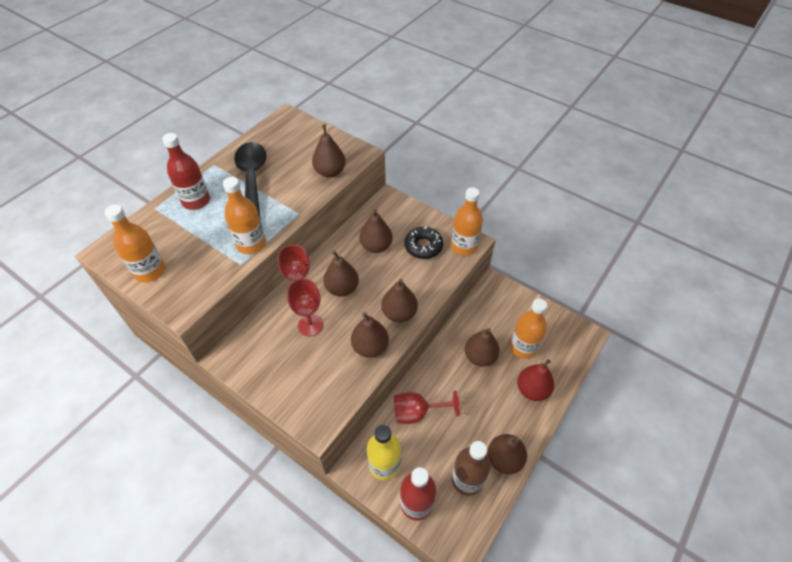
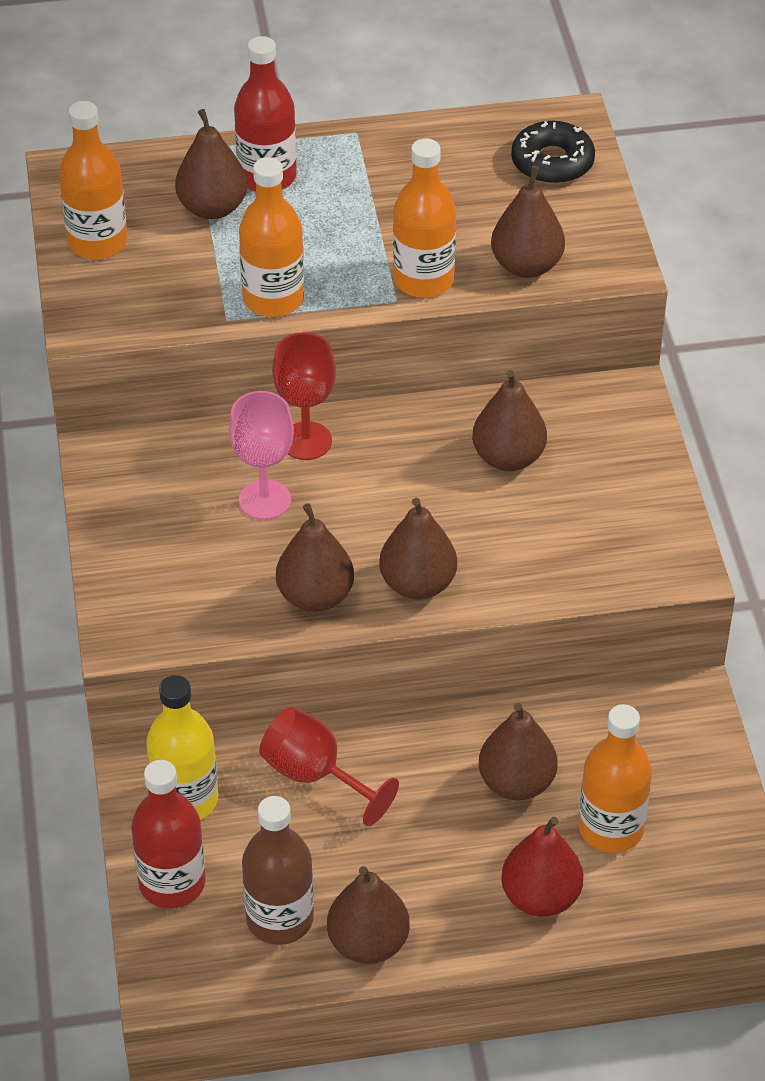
camera: 45 degrees right, 5 degrees down
black spoon [234,142,266,220] -> none
red goblet [287,279,323,336] -> pink goblet [229,391,294,520]
brown pear [324,251,359,297] -> brown pear moved to [175,109,248,219]
black donut [405,226,443,259] -> black donut moved to [511,121,595,184]
orange bottle [451,187,483,256] -> orange bottle moved to [393,138,456,298]

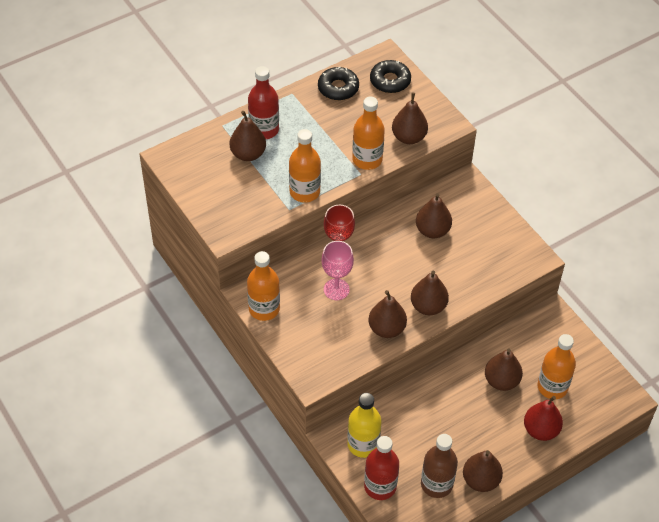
camera: 25 degrees left, 5 degrees up
orange bottle [59,101,128,259] -> orange bottle moved to [247,251,280,321]
red goblet [259,707,399,826] -> none
none -> black donut [318,67,359,100]

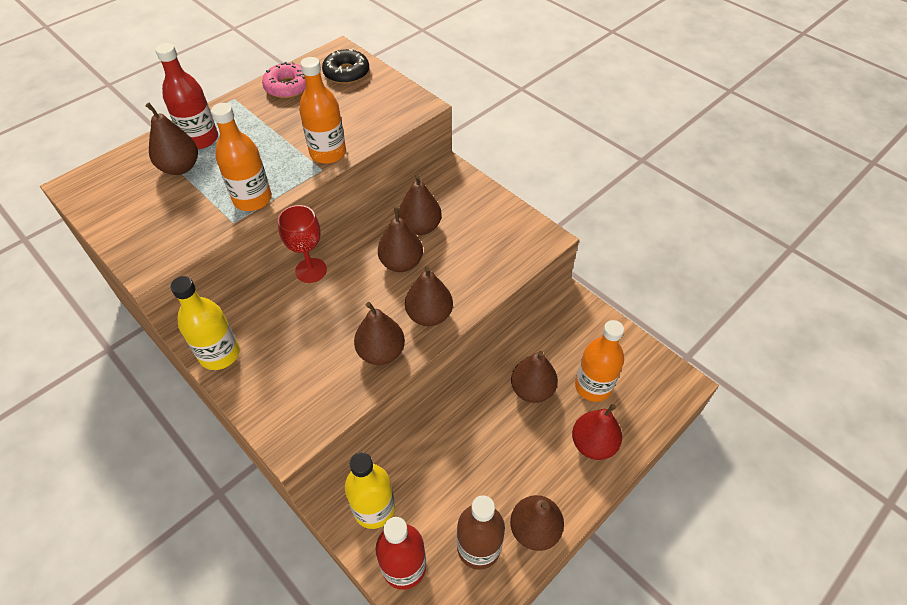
camera: 10 degrees left, 0 degrees up
orange bottle [247,251,280,321] -> yellow bottle [170,276,240,370]
black donut [318,67,359,100] -> pink donut [262,62,306,98]
pink goblet [322,241,354,300] -> none
brown pear [392,92,428,144] -> brown pear moved to [378,207,423,272]

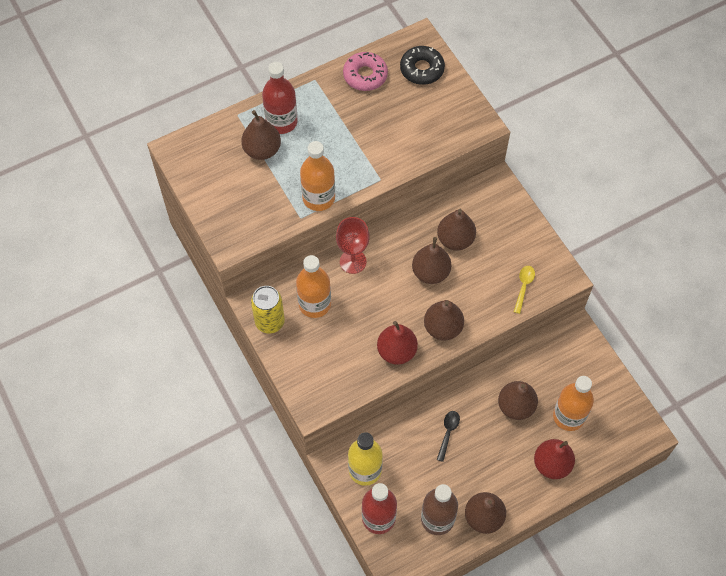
camera: 15 degrees right, 10 degrees up
yellow bottle [170,276,240,370] -> yellow can [251,286,285,334]
orange bottle [299,57,346,164] -> orange bottle moved to [296,255,331,318]
brown pear [354,302,405,365] -> red pear [377,321,418,365]
none -> black spoon [437,411,460,462]
none -> yellow spoon [514,266,535,314]

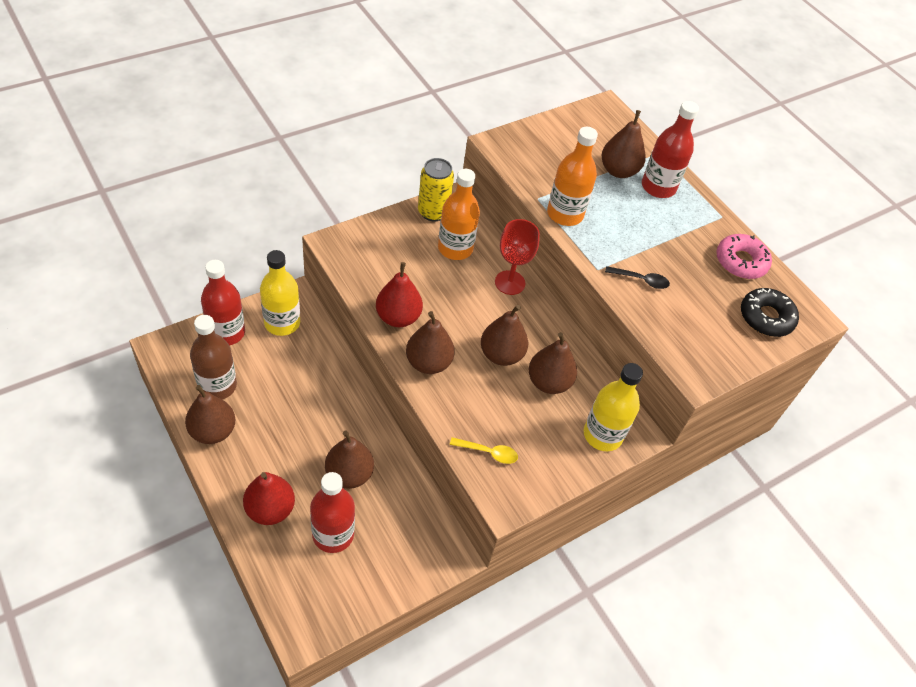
camera: 80 degrees right, 10 degrees down
black spoon [437,411,460,462] -> black spoon moved to [605,266,670,289]
orange bottle [553,376,594,431] -> red bottle [310,472,355,553]
none -> yellow bottle [584,363,643,451]

